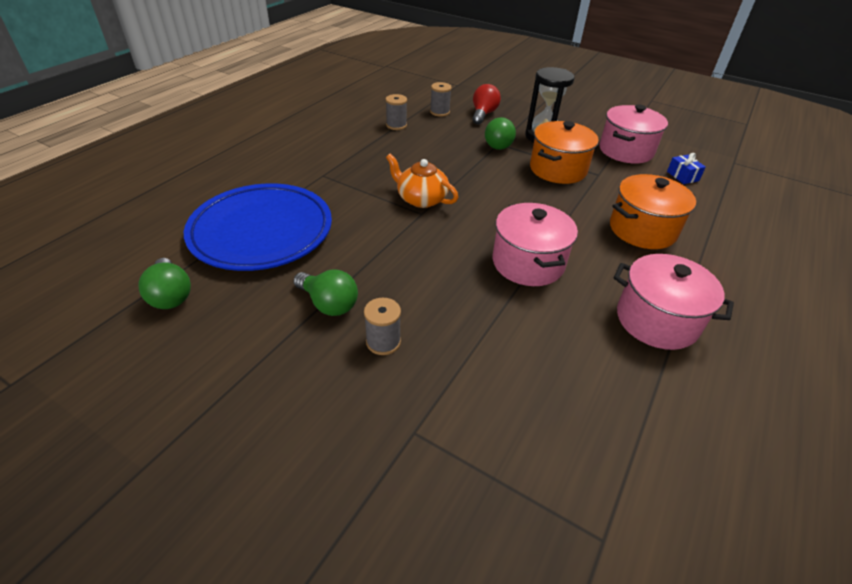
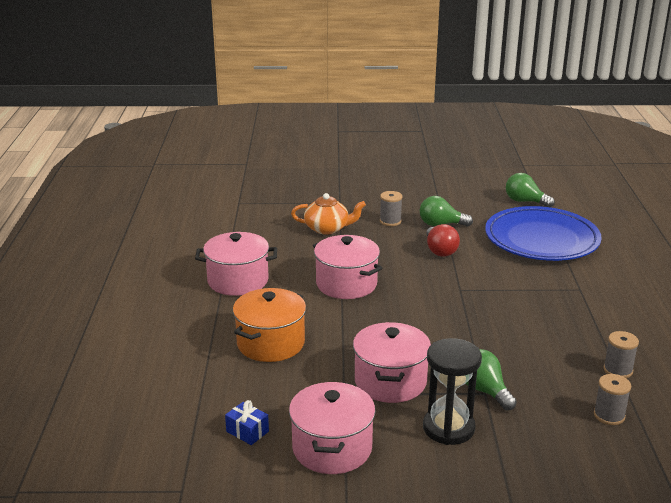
camera: 150 degrees right, 15 degrees down
orange teapot [386,154,459,208] -> orange teapot moved to [291,193,366,235]
red light bulb [472,84,501,124] -> red light bulb moved to [426,224,460,257]
orange pot [530,121,599,184] -> pink pot [353,322,431,403]

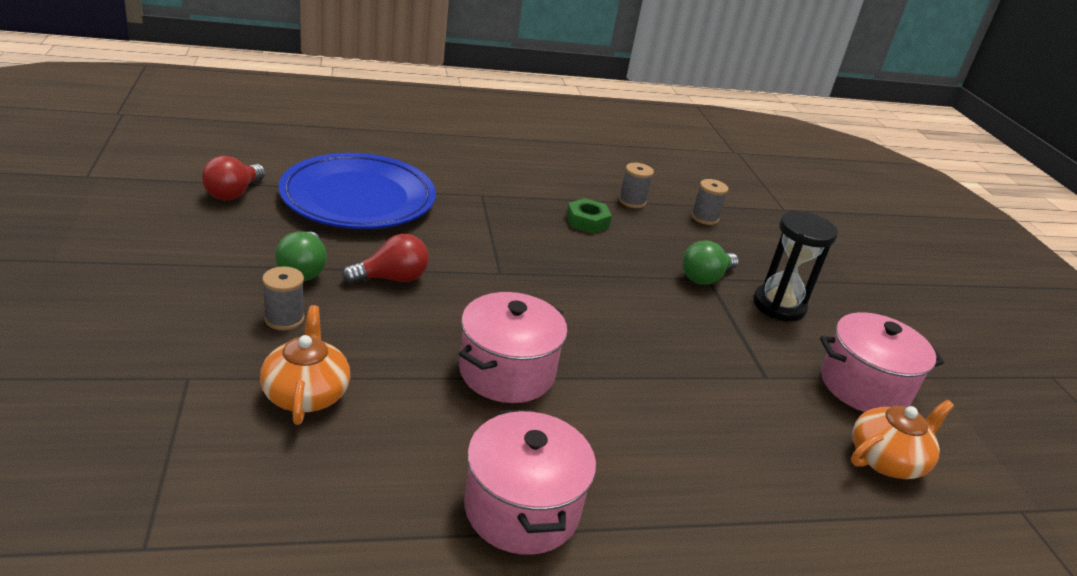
camera: 105 degrees left, 5 degrees up
blue gift [225,400,269,445] -> orange teapot [851,400,954,479]
orange pot [233,288,306,362] -> none
pink pot [353,322,431,403] -> none
green light bulb [506,173,555,207] -> red light bulb [202,156,265,200]
none -> green nut [566,198,612,233]

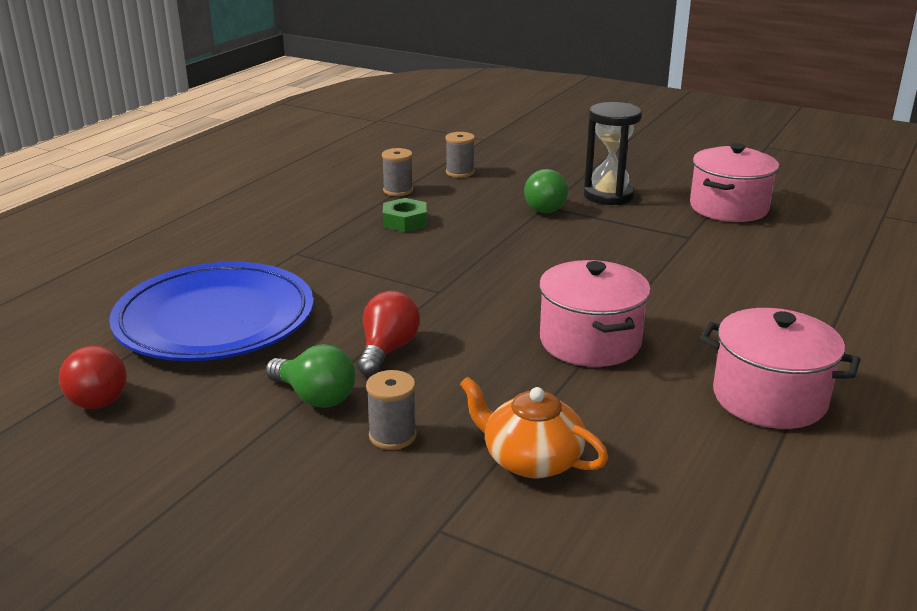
camera: 45 degrees left, 5 degrees down
orange teapot [851,400,954,479] -> none

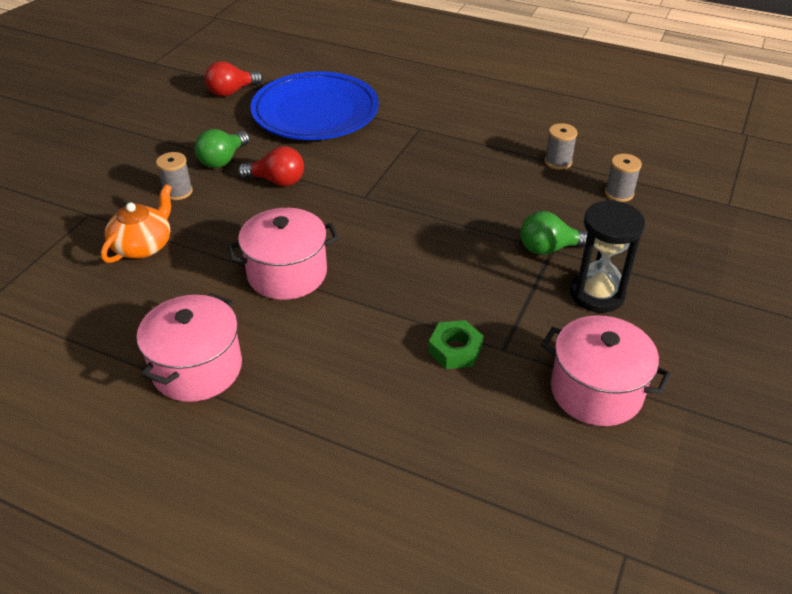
camera: 85 degrees right, 15 degrees up
green nut [383,198,427,232] -> green nut moved to [428,320,484,369]

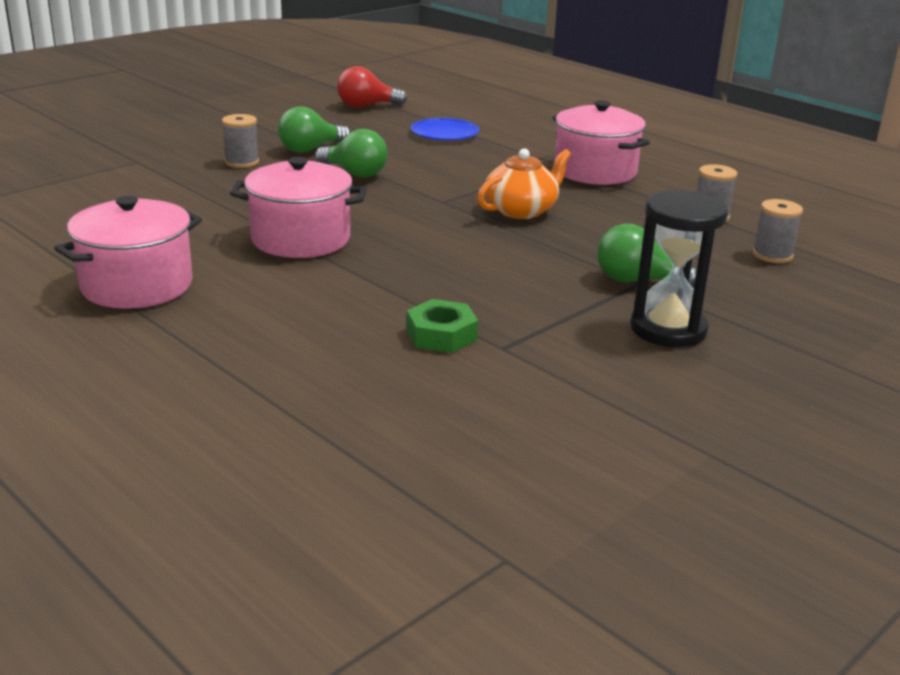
camera: 20 degrees right, 15 degrees down
orange teapot [101,184,172,263] -> orange teapot moved to [477,149,571,219]
red light bulb [238,146,304,186] -> green light bulb [315,129,387,178]
blue plate [250,71,379,140] -> blue plate [411,118,479,140], size x0.45
pink pot [541,315,671,426] -> pink pot moved to [552,101,650,185]

